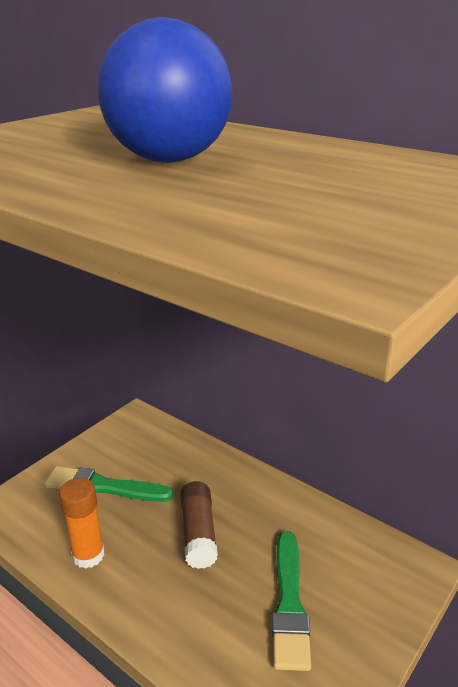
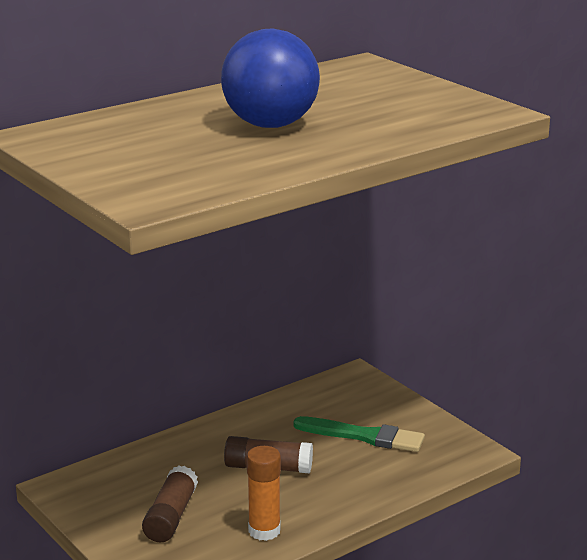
camera: 75 degrees left, 5 degrees down
green brush [45,466,173,502] -> brown glue stick [142,466,198,543]

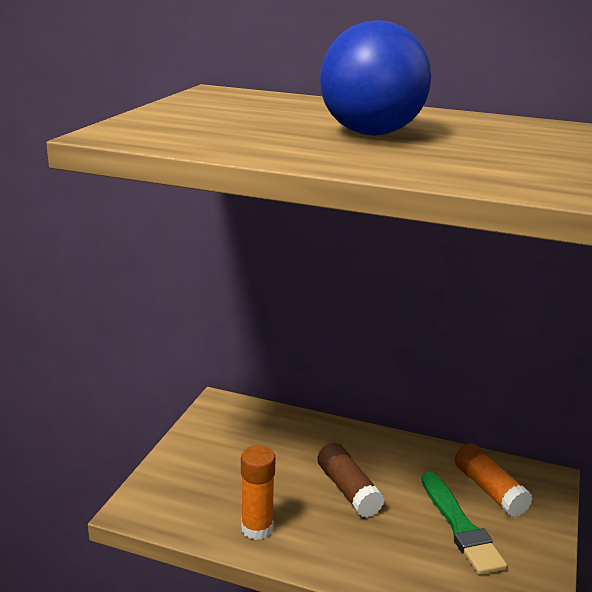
camera: 55 degrees right, 0 degrees up
brown glue stick [142,466,198,543] -> none
none -> orange glue stick [455,443,533,517]

